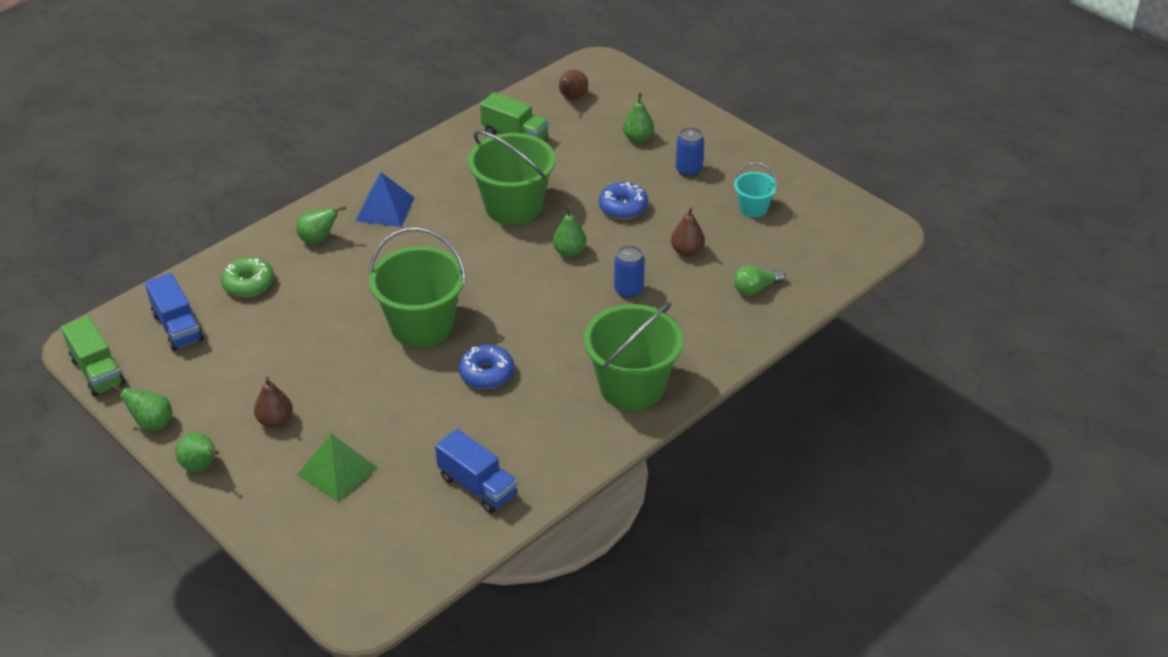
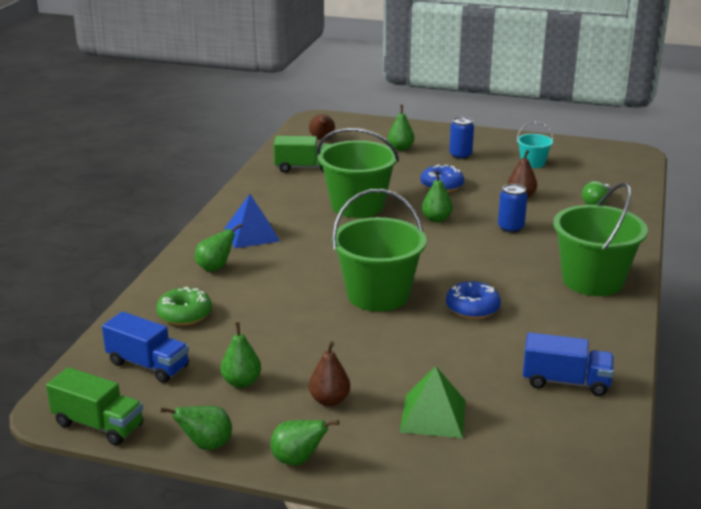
camera: 30 degrees left, 15 degrees down
none -> green pear [221,322,261,388]

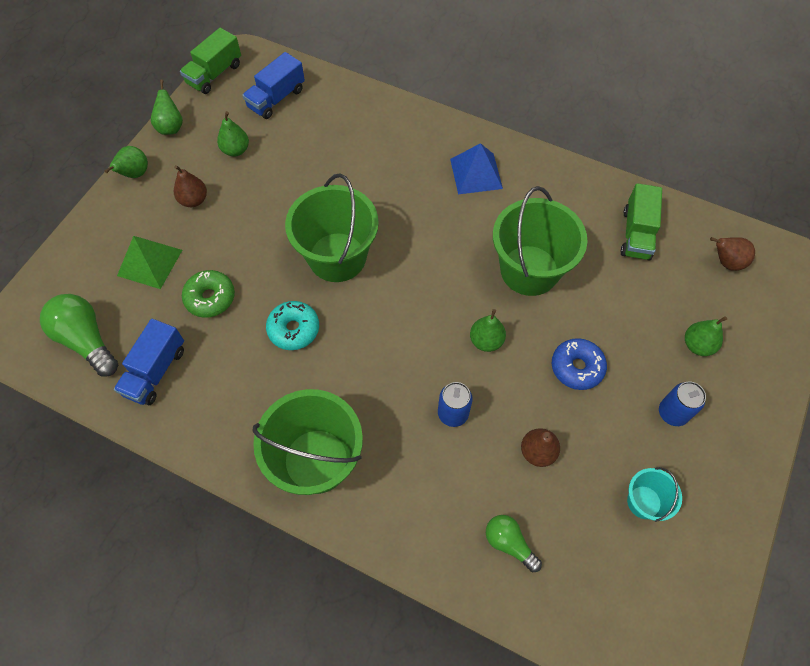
camera: 100 degrees right, 35 degrees up
green donut [156,287,212,326] -> green donut moved to [182,270,235,318]
green pear [195,224,242,272] -> none
blue donut [446,281,501,319] -> turquoise donut [266,301,319,350]
none -> green light bulb [40,294,118,377]

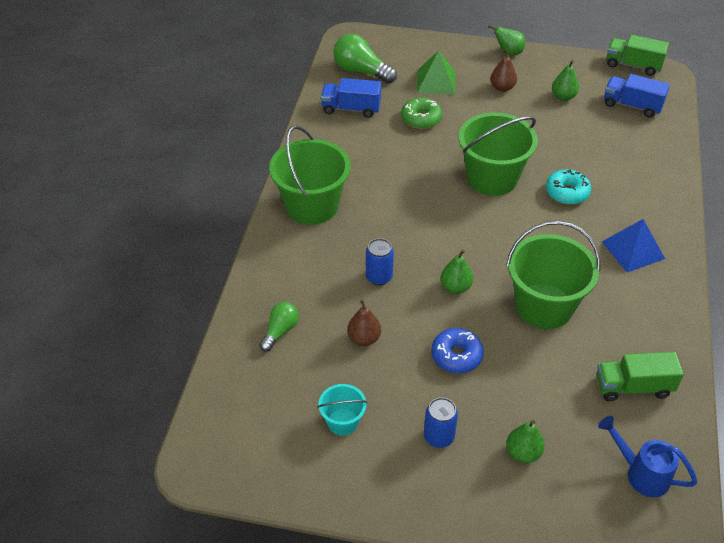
camera: 75 degrees right, 15 degrees down
green light bulb [40,294,118,377] -> green light bulb turned 90 degrees counterclockwise [333,34,397,84]
green pear [151,79,183,135] -> none
turquoise donut [266,301,319,350] -> turquoise donut moved to [546,169,591,205]
brown pear [710,237,755,271] -> blue watering can [598,416,698,497]

